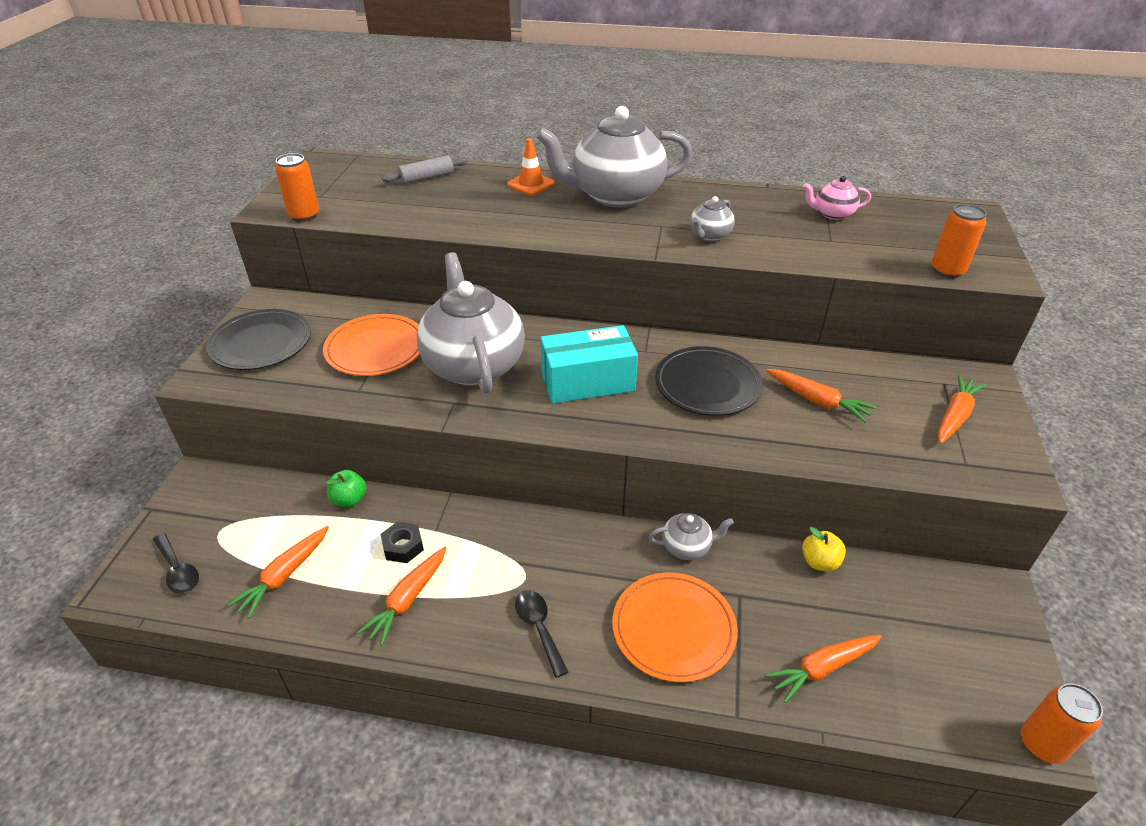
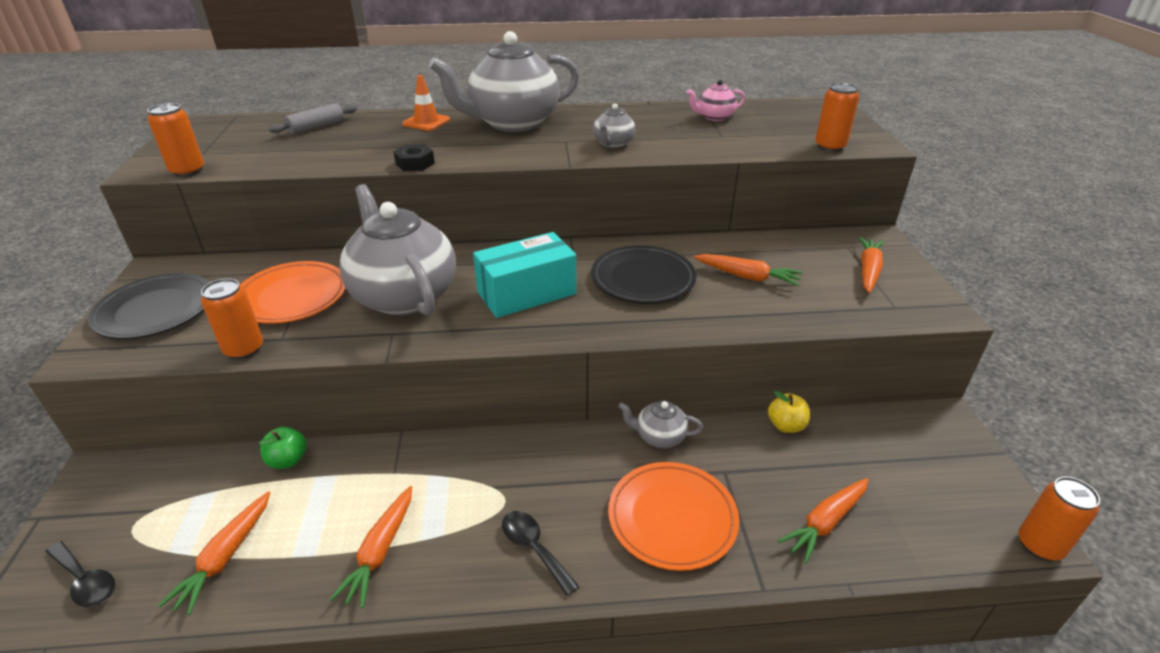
camera: 15 degrees left, 5 degrees down
black nut [381,521,424,563] -> black nut moved to [394,144,435,171]
grey teapot [649,513,734,560] -> grey teapot turned 150 degrees counterclockwise [618,401,703,448]
none -> orange can [201,278,263,360]

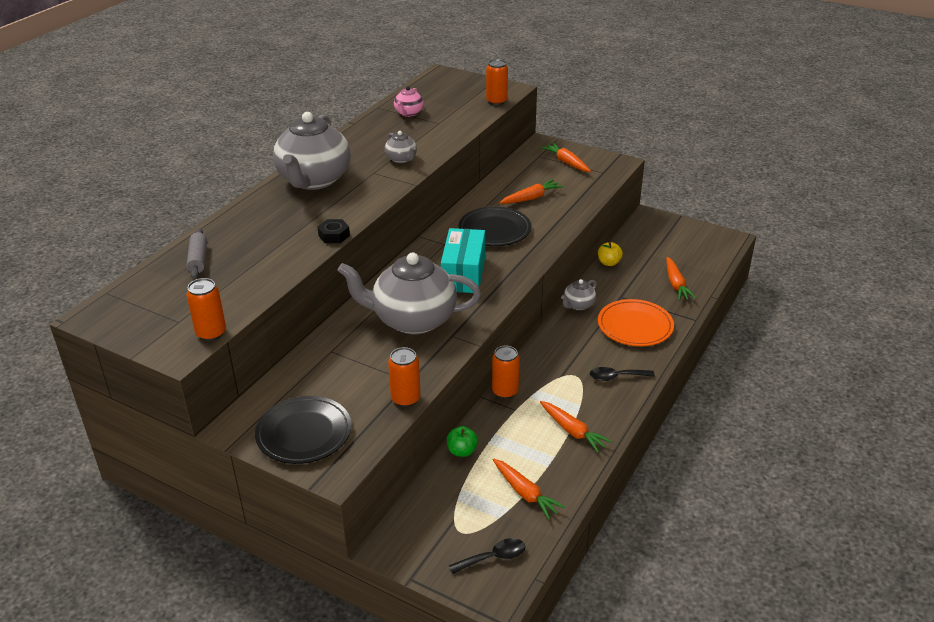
camera: 55 degrees left, 0 degrees up
orange plate [240,261,346,324] -> none
orange traffic cone [402,75,450,131] -> none
orange can [1018,477,1100,561] -> orange can moved to [492,346,520,399]

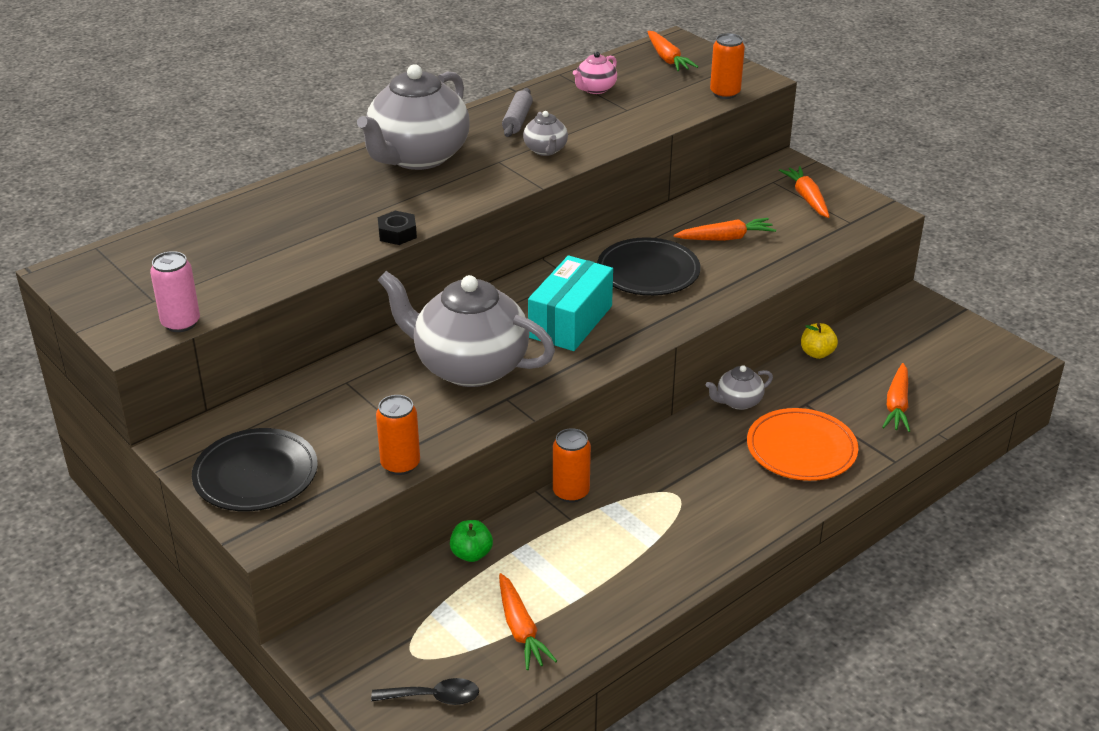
camera: 20 degrees right, 0 degrees up
orange can [186,278,226,341] -> pink can [150,251,200,332]
grey rolling pin [187,228,207,279] -> grey rolling pin moved to [502,88,533,137]
orange carrot [540,401,612,453] -> orange carrot moved to [647,31,698,71]
black spoon [590,367,655,381] -> none

